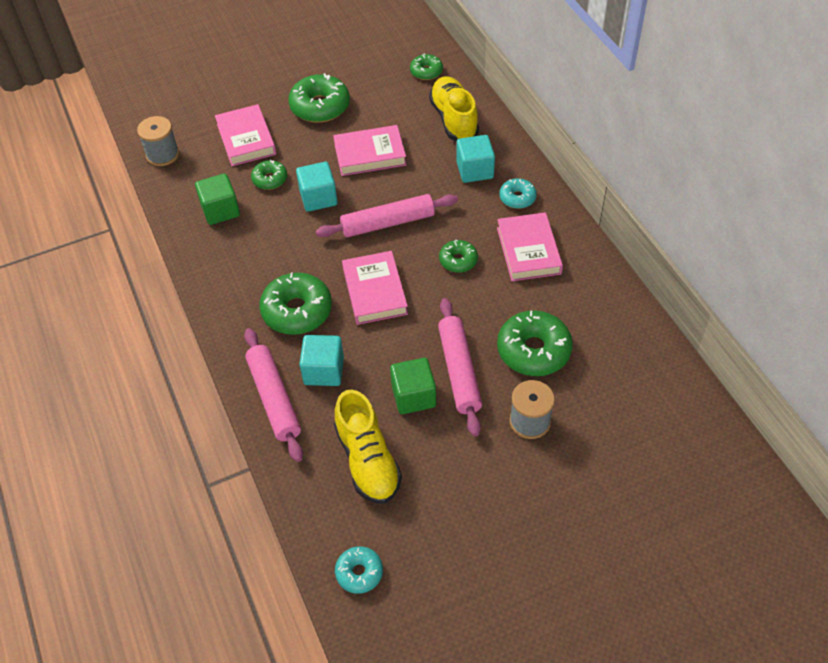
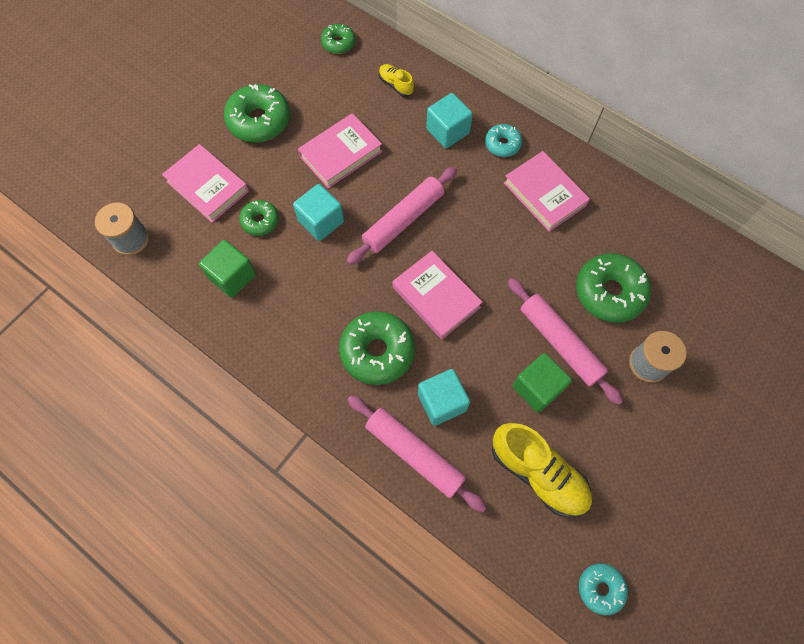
camera: 30 degrees left, 15 degrees up
yellow shoe [429,76,479,141] -> yellow shoe [379,64,414,97], size x0.50
green donut [439,239,478,273] -> none

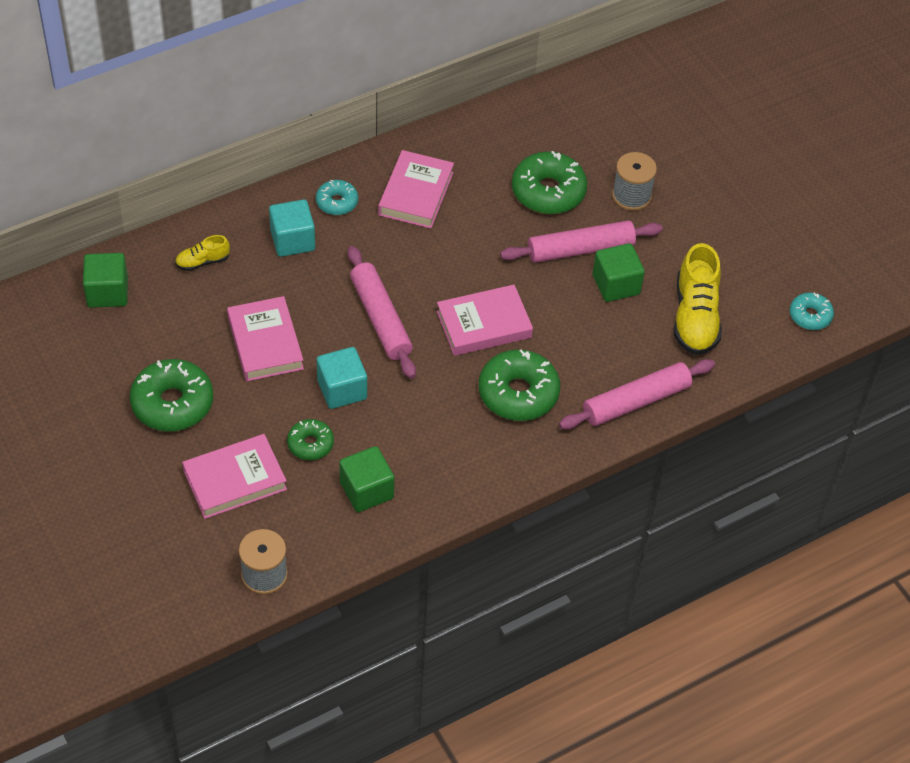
camera: 70 degrees left, 15 degrees down
green donut [321,24,355,54] -> green cube [83,253,128,308]
turquoise cube [418,369,470,426] -> none
yellow shoe [492,423,592,517] -> yellow shoe turned 120 degrees clockwise [674,243,722,355]
pink book [504,151,590,232] -> pink book turned 60 degrees counterclockwise [378,150,454,229]

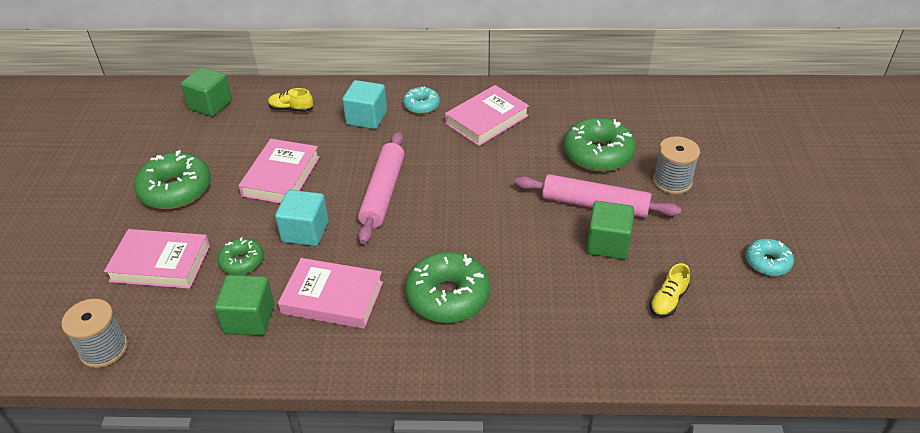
camera: 35 degrees right, 10 degrees down
pink book [437,285,533,356] -> pink book moved to [278,258,383,329]
pink rolling pin [559,359,715,430] -> none
yellow shoe [674,243,722,355] -> yellow shoe [650,263,690,317], size x0.50
turquoise donut [790,292,834,330] -> turquoise donut moved to [746,239,794,276]

